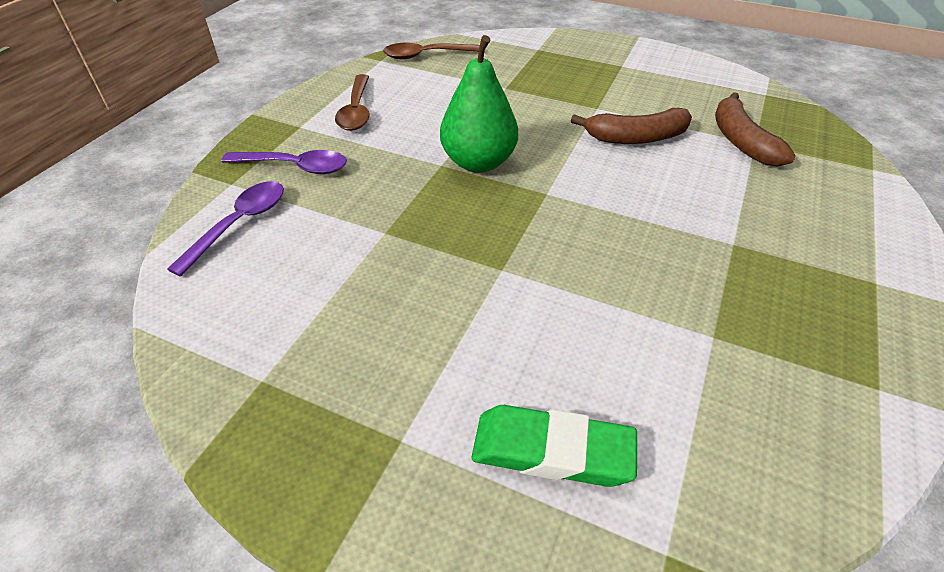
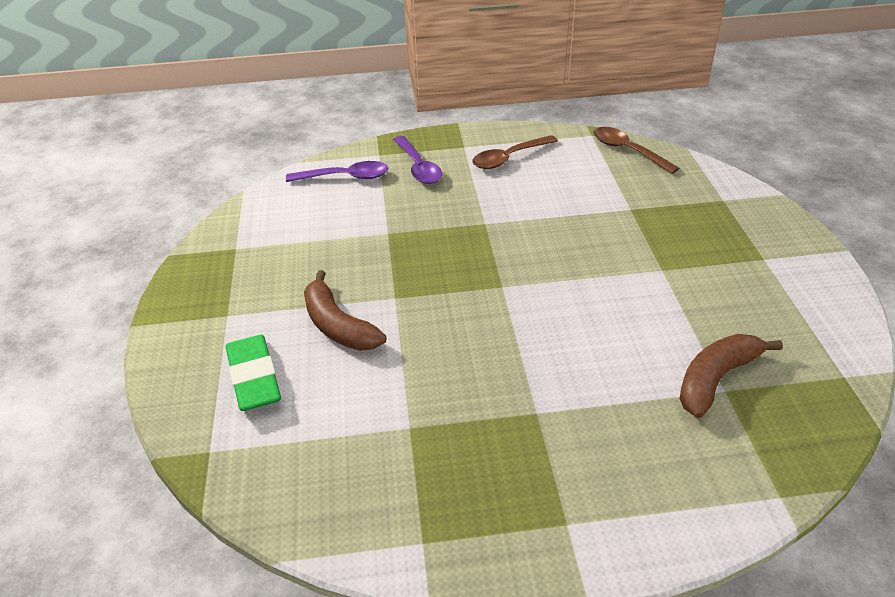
camera: 60 degrees right, 5 degrees down
green pear [440,35,518,173] -> none
brown banana [571,108,692,144] -> brown banana moved to [304,270,387,351]

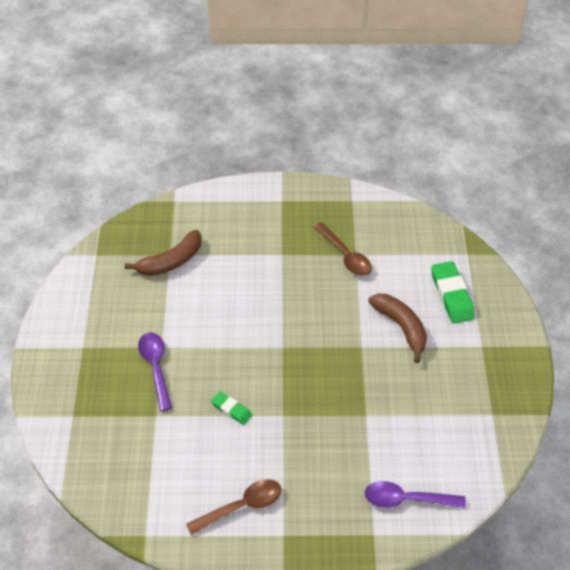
camera: 175 degrees left, 10 degrees up
purple spoon [393,136,442,184] -> purple spoon moved to [138,332,172,411]
brown spoon [594,127,680,174] -> brown spoon moved to [314,222,372,276]
none -> green eraser [211,391,252,425]

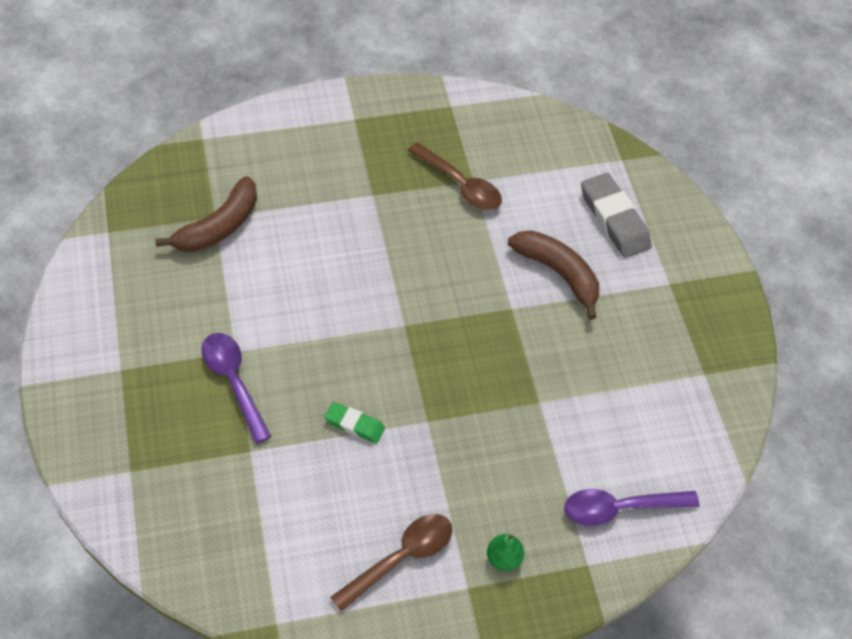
camera: 15 degrees left, 5 degrees up
green eraser [431,261,475,323] -> grey eraser [581,173,652,258]
none -> green pear [487,534,524,571]

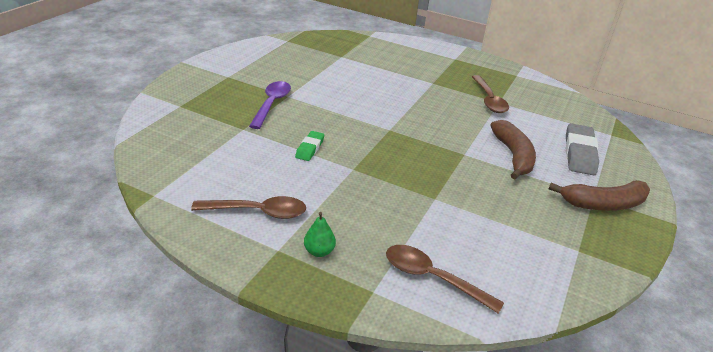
camera: 40 degrees right, 20 degrees down
brown banana [155,176,257,252] -> brown banana moved to [549,180,650,211]
green eraser [324,402,385,444] -> green eraser turned 45 degrees clockwise [295,131,324,161]
purple spoon [564,489,700,526] -> brown spoon [386,245,504,314]

